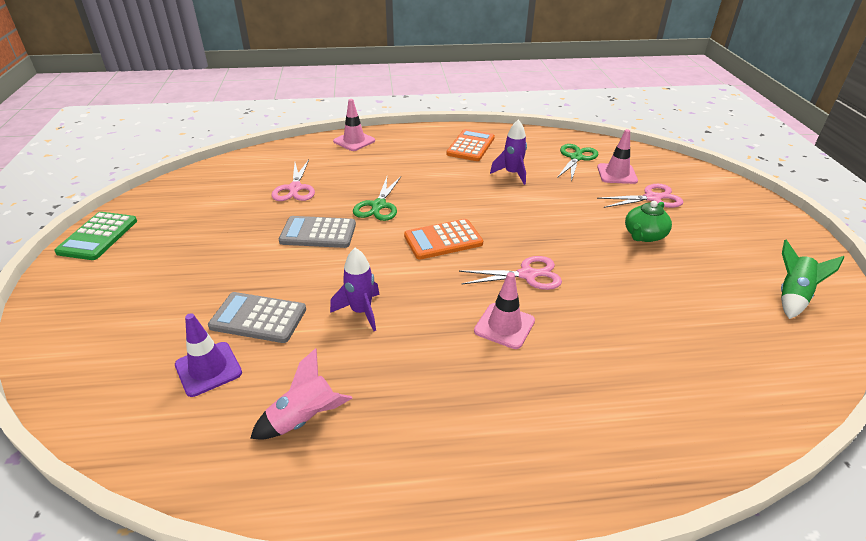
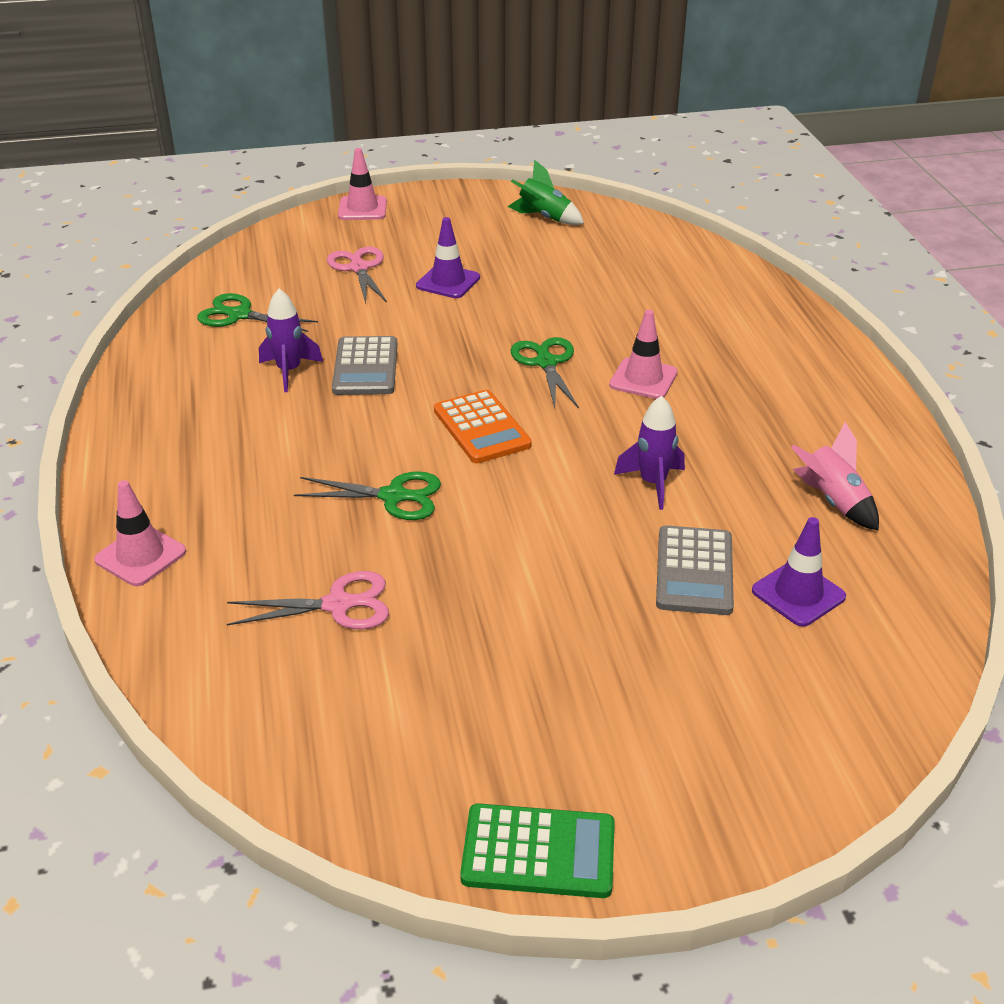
camera: 95 degrees left, 0 degrees up
grey calculator [279,216,356,248] -> grey calculator moved to [332,336,398,395]
orange calculator [446,129,495,161] -> none
pink scissors [459,256,562,290] -> green scissors [510,337,579,408]
pink traffic cone [597,129,638,184] -> pink traffic cone moved to [338,148,387,220]
green teapot [625,201,672,242] -> purple traffic cone [416,217,480,298]

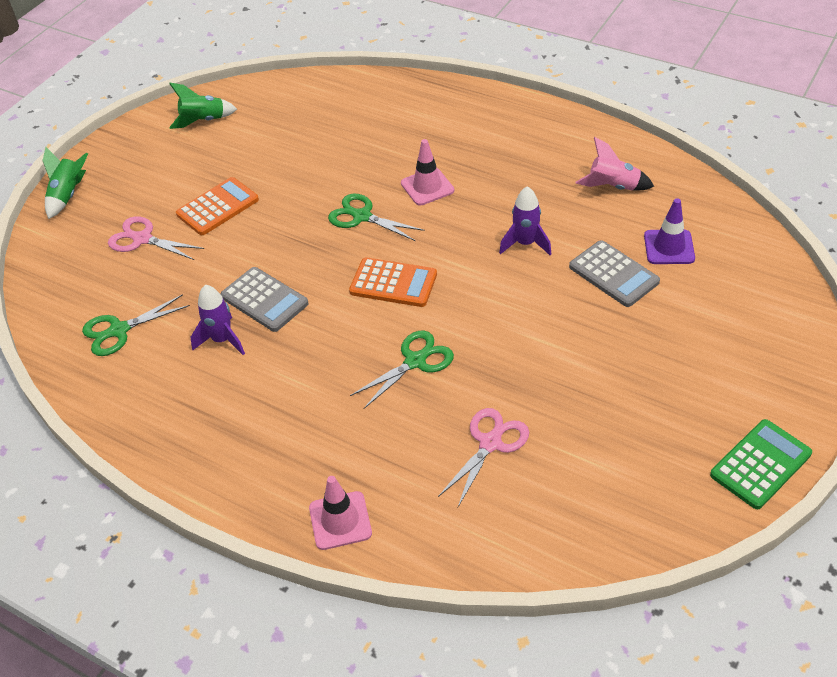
camera: 45 degrees left, 10 degrees up
pink traffic cone [338,148,387,220] -> green rocket [43,147,88,219]
purple traffic cone [416,217,480,298] -> orange calculator [176,177,259,235]

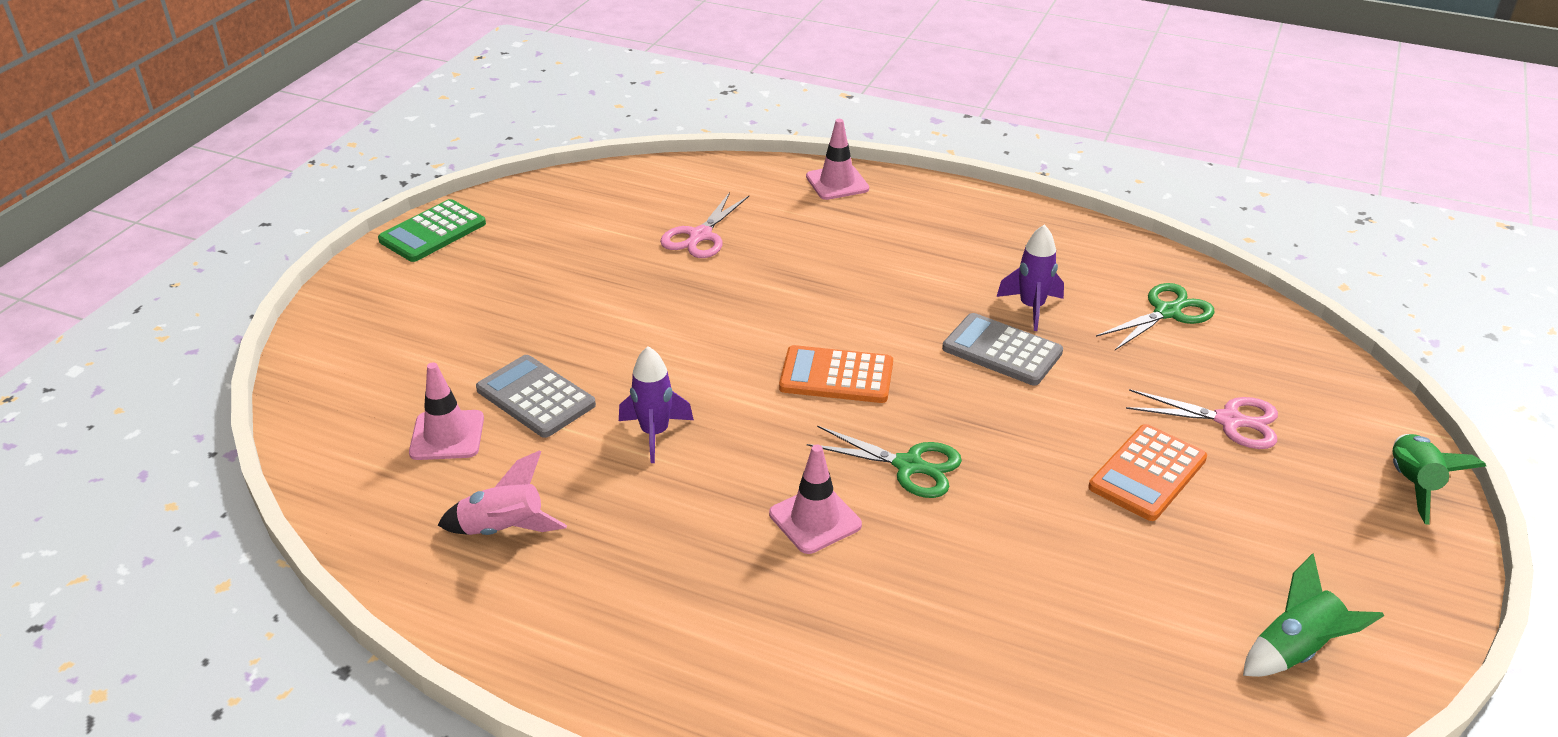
camera: 170 degrees right, 10 degrees down
green scissors [350,331,454,409] -> none
purple traffic cone [644,198,695,264] -> pink traffic cone [409,362,484,460]

